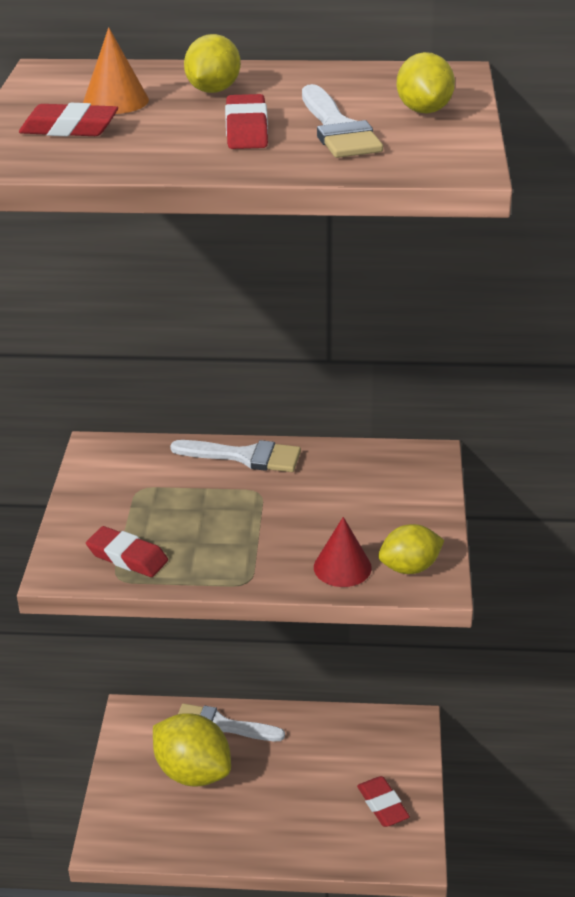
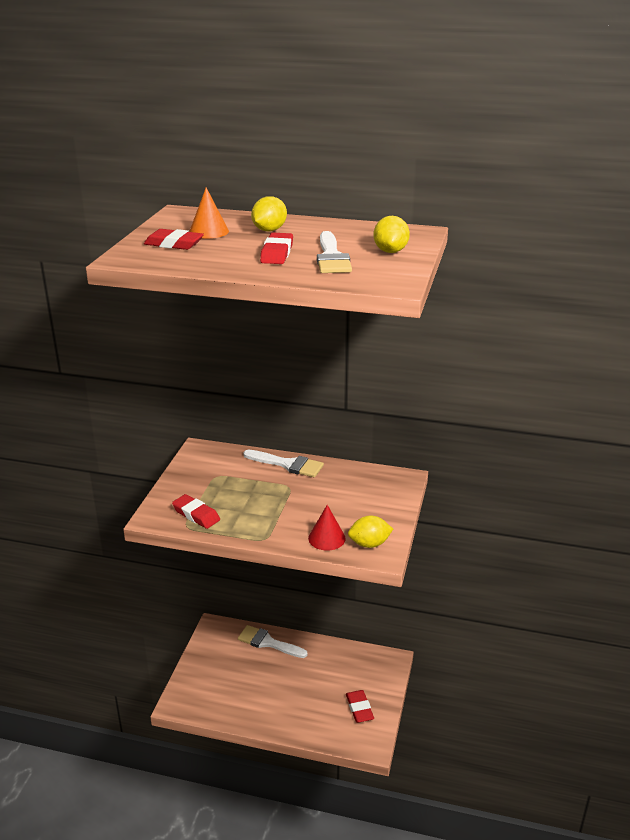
camera: 10 degrees right, 5 degrees down
yellow lemon [153,713,231,786] -> none

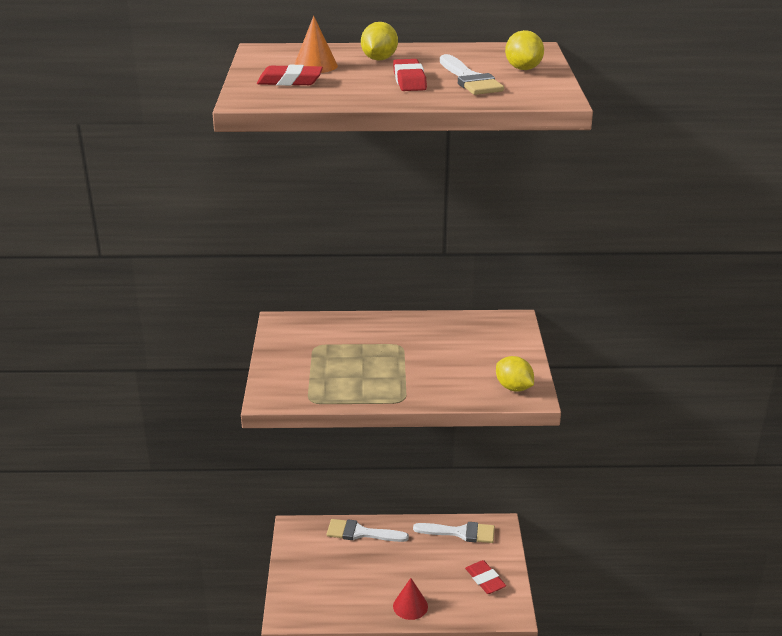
camera: 15 degrees left, 0 degrees up
red eraser [172,494,220,529] -> none
white brush [243,450,324,477] -> white brush moved to [413,522,495,543]
red cone [308,505,346,550] -> red cone moved to [393,578,428,620]
yellow lemon [348,515,393,548] -> yellow lemon turned 75 degrees clockwise [496,356,534,391]

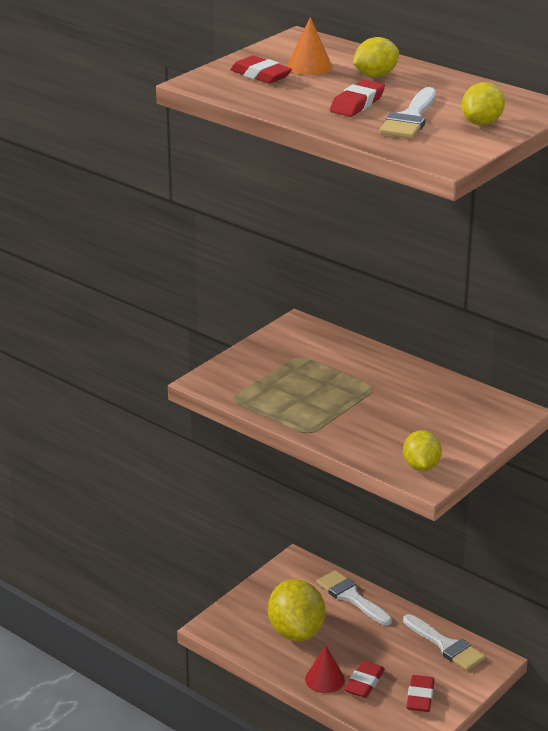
camera: 40 degrees right, 0 degrees up
none -> yellow lemon [268,579,325,641]
none -> red eraser [344,661,385,698]

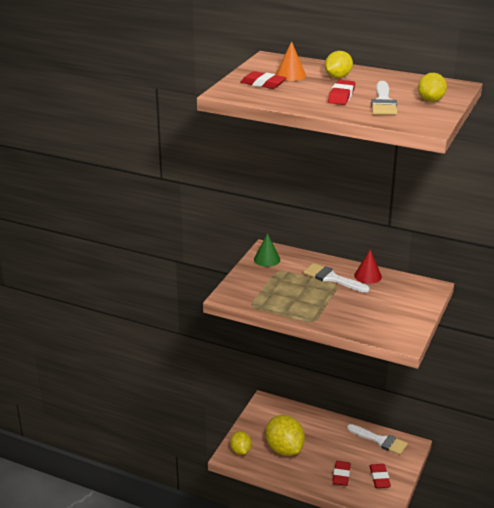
camera: 15 degrees left, 0 degrees up
red cone [305,645,345,693] -> red cone moved to [354,250,382,284]
white brush [316,570,392,626] -> white brush moved to [303,263,370,293]
yellow lemon [403,430,442,471] -> yellow lemon moved to [230,431,252,455]
none -> green cone [254,233,280,267]

